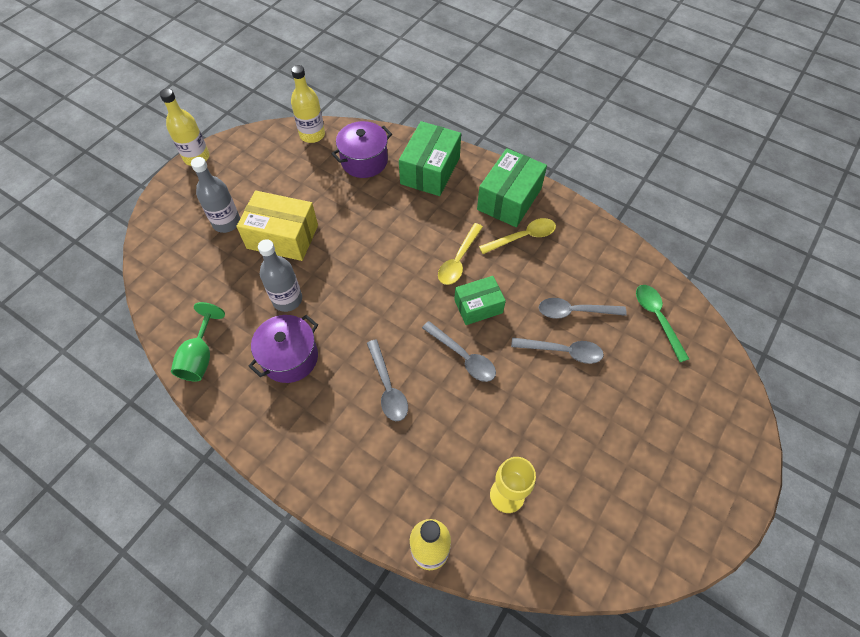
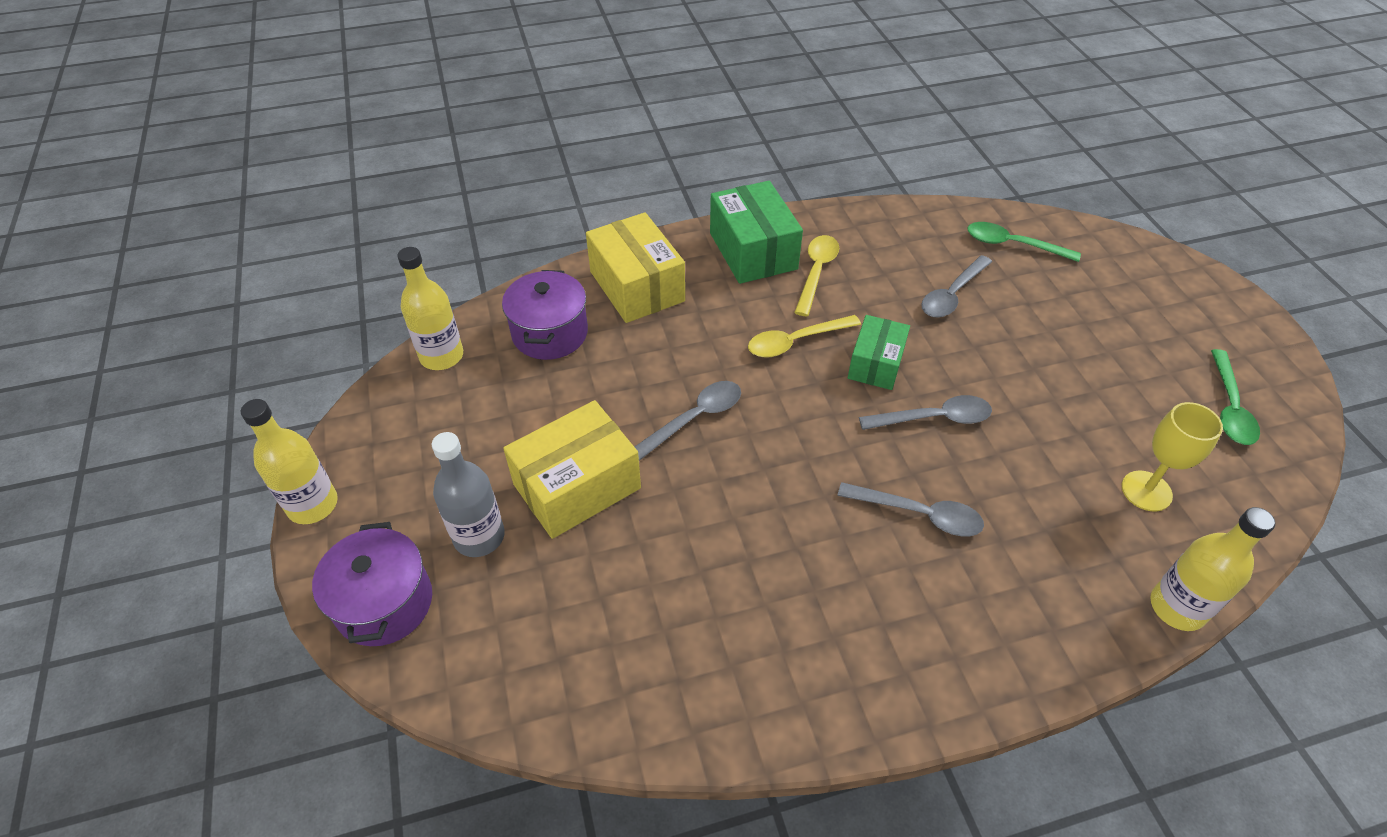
camera: 50 degrees left, 10 degrees down
green goblet [171,302,225,381] -> none
purple pot [248,315,318,383] -> purple pot moved to [312,522,432,646]
grey bottle [258,239,302,312] -> none
green box [399,121,461,196] -> yellow box [586,212,685,323]
yellow spoon [438,223,483,285] -> yellow spoon turned 90 degrees clockwise [748,315,861,358]
grey spoon [511,337,604,364] -> grey spoon moved to [635,381,741,460]
none -> green spoon [1211,349,1260,445]

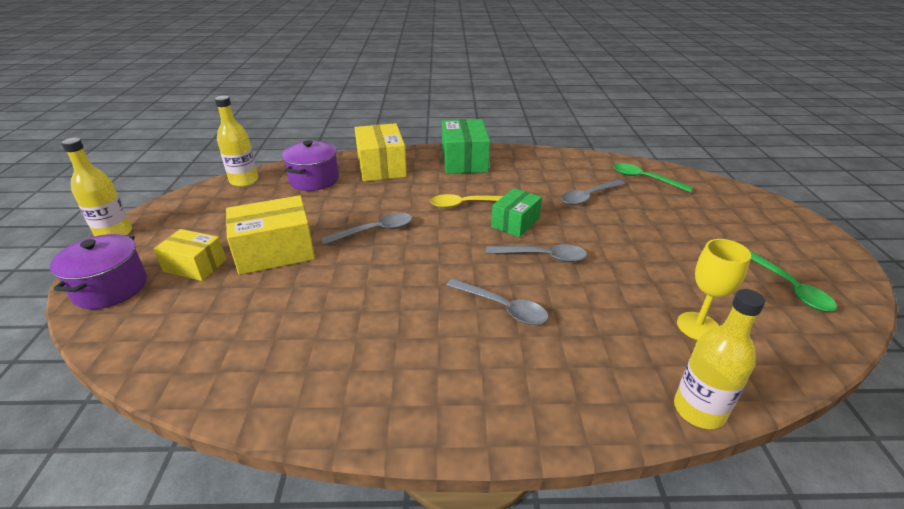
camera: 15 degrees right, 15 degrees down
grey bottle [432,432,505,557] -> yellow box [153,229,227,281]
yellow spoon [794,235,839,316] -> none
green spoon [1211,349,1260,445] -> green spoon turned 45 degrees counterclockwise [748,249,837,312]

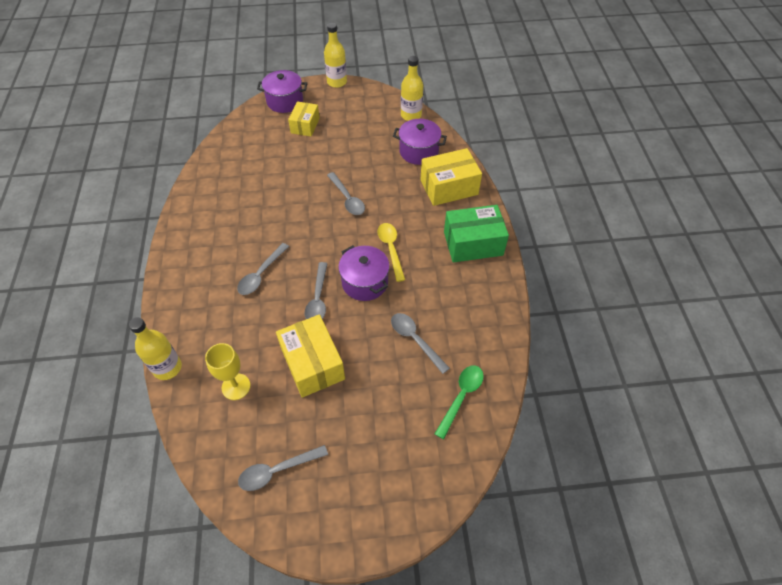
camera: 85 degrees right, 20 degrees up
yellow box [226,195,315,275] -> yellow box moved to [276,314,345,398]
green box [491,188,542,237] -> purple pot [338,245,390,301]
green spoon [748,249,837,312] -> grey spoon [238,445,328,491]

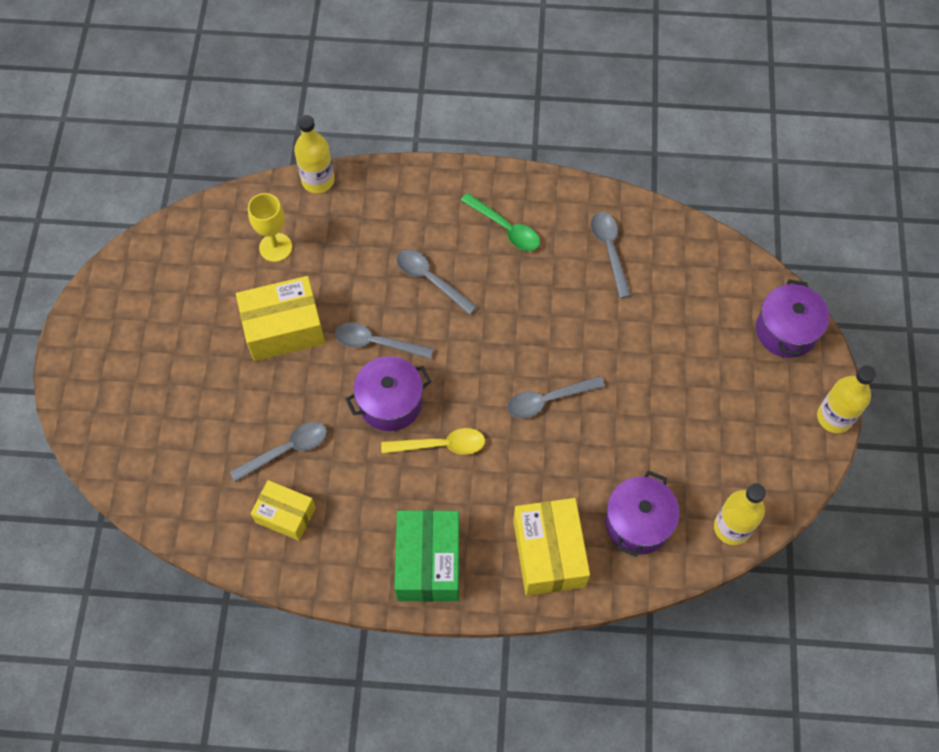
camera: 100 degrees right, 10 degrees up
grey spoon [238,445,328,491] -> grey spoon moved to [591,212,631,298]
yellow box [288,102,320,136] -> yellow box moved to [251,480,316,541]
green spoon [435,365,484,439] -> green spoon moved to [461,193,540,251]

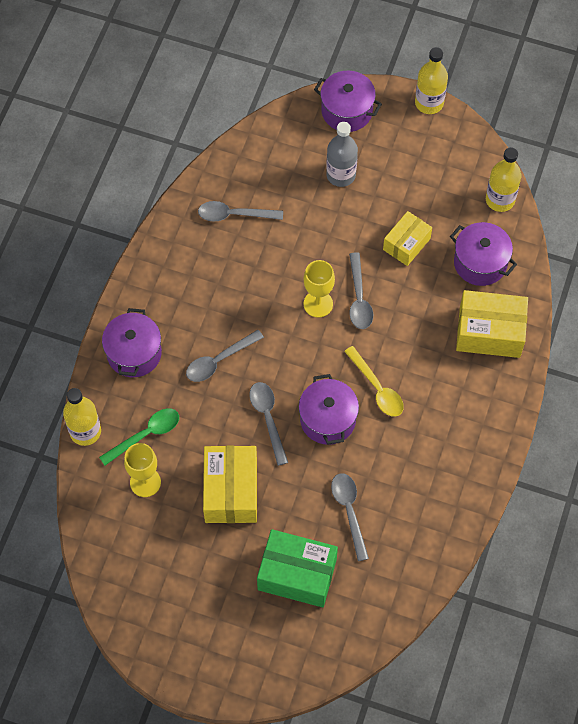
camera: 75 degrees left, 0 degrees up
yellow box [251,480,316,541] -> yellow box moved to [383,211,432,266]
grey spoon [335,322,434,359] -> grey spoon turned 135 degrees clockwise [249,382,288,466]
yellow spoon [381,428,485,455] -> yellow spoon turned 135 degrees clockwise [344,346,404,417]
green box [395,510,460,602] -> green box moved to [257,529,338,607]
green spoon [461,193,540,251] -> green spoon moved to [99,408,179,465]
none -> purple pot [102,308,162,377]
none -> yellow goblet [303,260,335,318]
none -> grey bottle [326,122,358,187]

